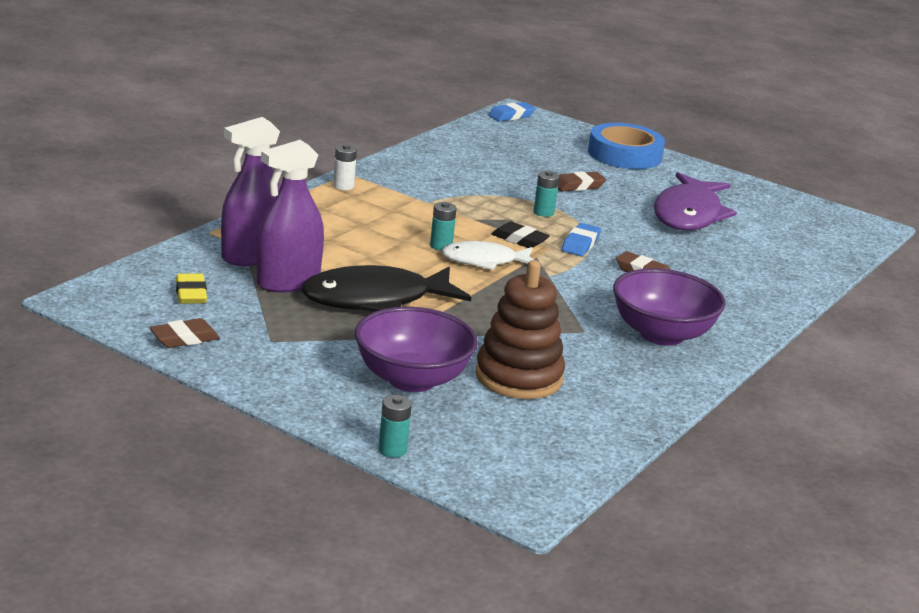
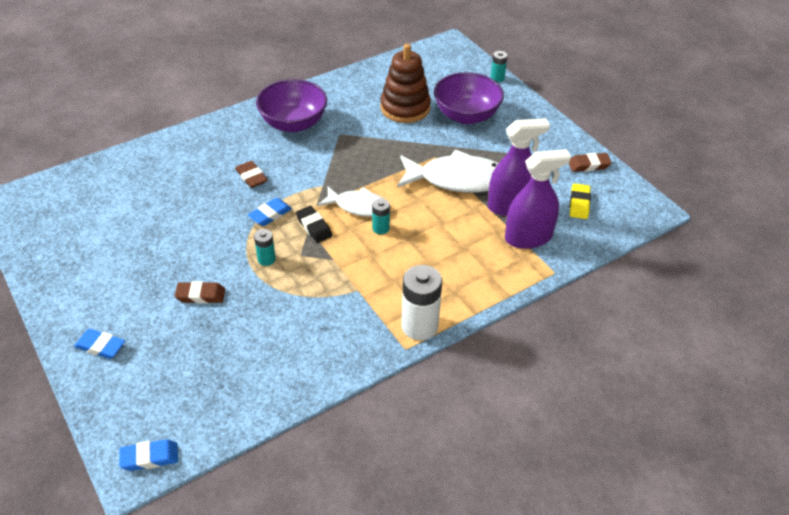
camera: 155 degrees left, 20 degrees up
black fish [302,265,471,312] -> white fish [397,150,499,192]
white battery [333,144,357,190] -> white battery [401,265,442,340], size x1.92
blue tape [588,123,665,169] -> blue eraser [74,329,125,359]
purple fish [654,172,737,231] -> none

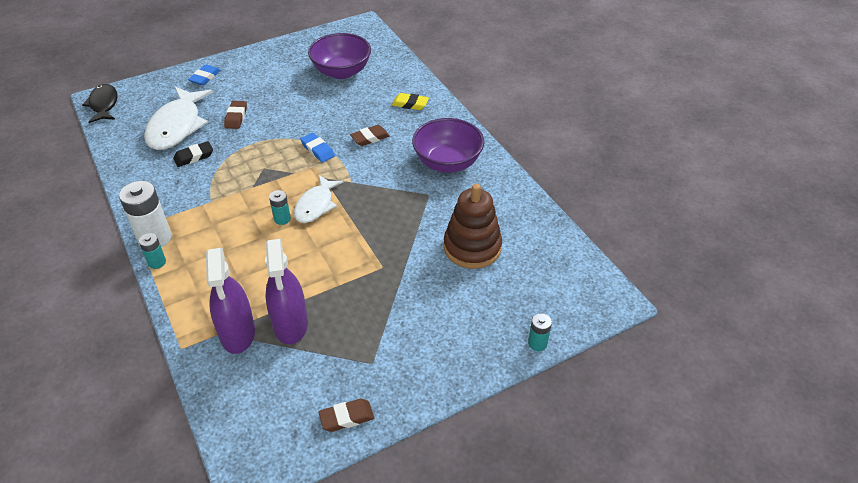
camera: 95 degrees right, 0 degrees up
blue eraser [119,439,178,471] -> black fish [82,84,118,123]
turquoise battery [254,229,276,266] -> turquoise battery moved to [139,233,166,269]
black eraser [296,206,332,243] -> black eraser moved to [173,141,213,167]
white fish [397,150,499,192] -> white fish moved to [144,87,213,150]
purple bowl [434,72,504,124] -> purple bowl moved to [308,33,371,79]
brown eraser [569,153,612,172] -> brown eraser turned 75 degrees clockwise [318,399,374,432]
yellow eraser [570,183,591,219] -> yellow eraser moved to [392,93,429,110]

